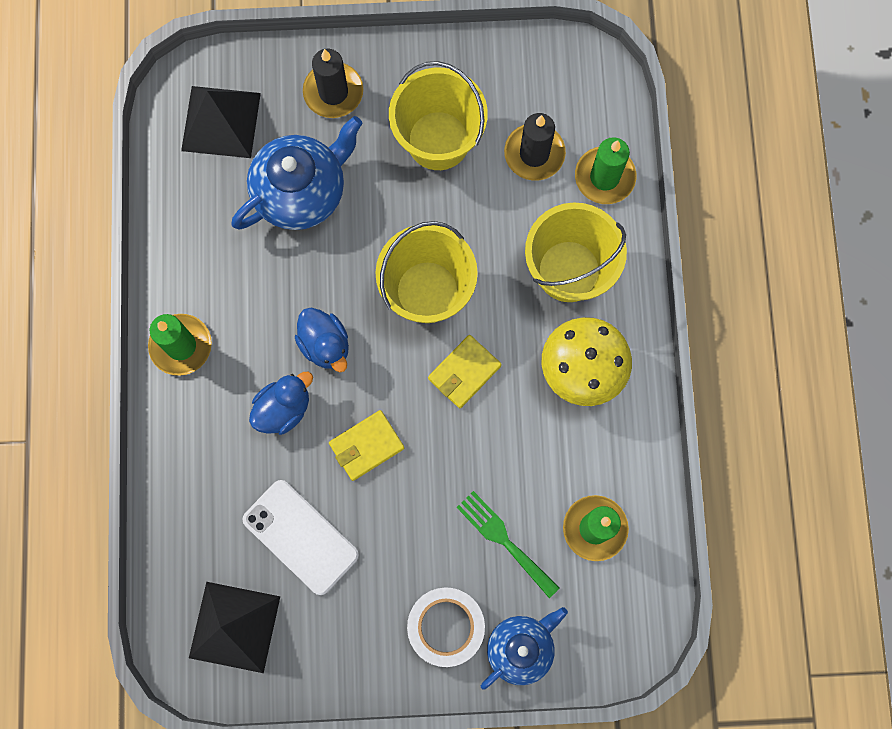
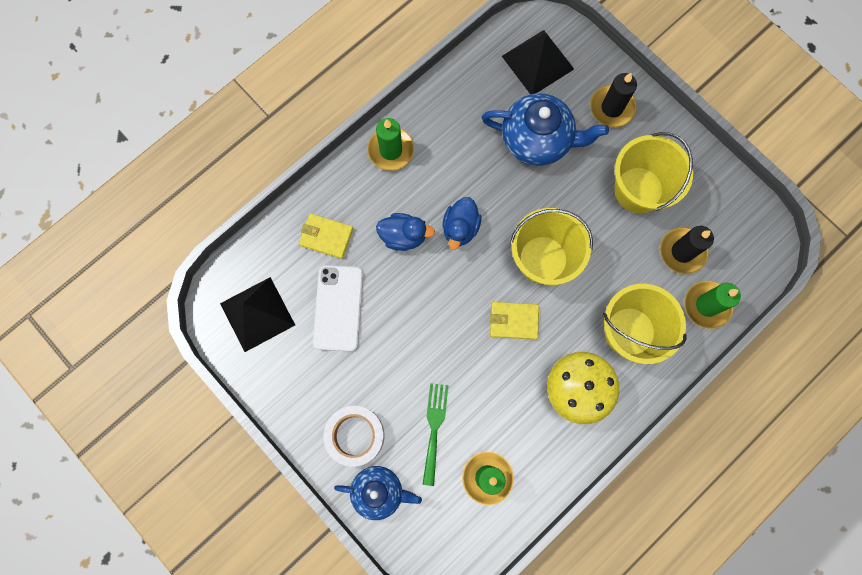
camera: 50 degrees right, 0 degrees up
yellow wallet [329,410,404,481] -> yellow wallet moved to [299,214,353,259]

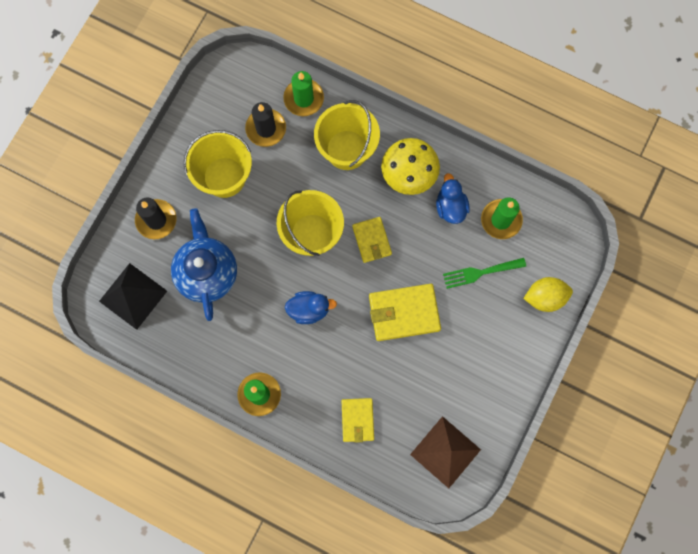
camera: 110 degrees left, 0 degrees up
black pyramid [220,277,295,352] -> brown pyramid [410,416,481,488]
white phone [313,265,363,352] -> none
white tape [324,406,385,467] -> none
blue teapot [334,466,422,520] -> yellow lemon [523,277,573,312]
blue duck [376,213,435,251] -> blue duck moved to [436,173,470,224]
none -> yellow wallet [369,284,441,341]

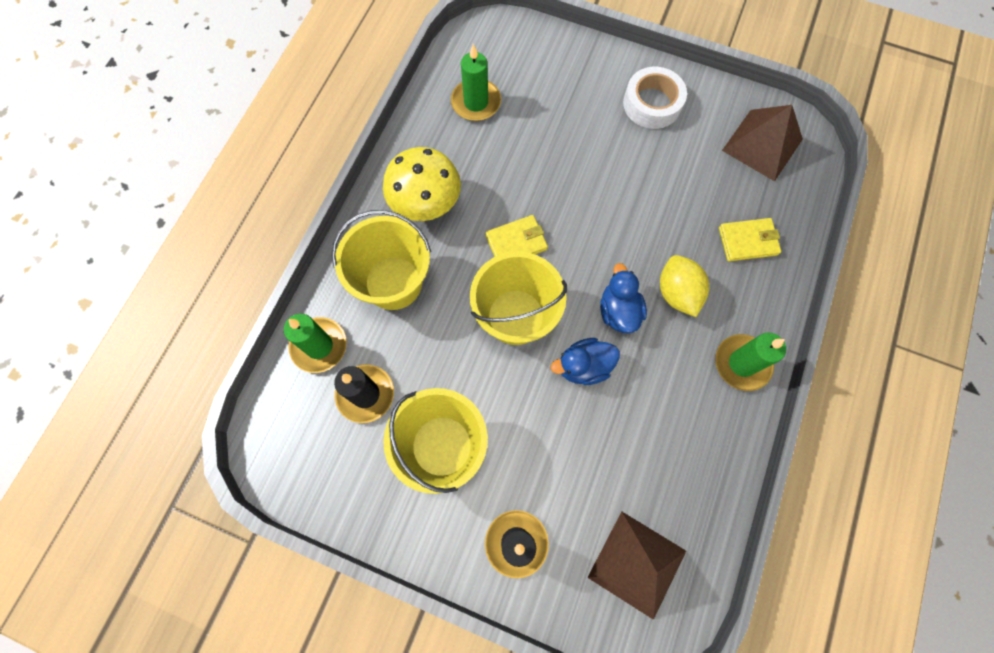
camera: 95 degrees left, 5 degrees down
black pyramid [99,263,167,330] -> brown pyramid [587,512,686,620]
blue teapot [171,208,237,321] -> none
yellow wallet [369,284,441,341] -> none
blue duck [436,173,470,224] -> blue duck moved to [551,338,620,385]
green fork [443,258,526,289] -> none
yellow lemon [523,277,573,312] -> yellow lemon moved to [660,255,709,317]
none -> white tape [623,67,687,129]

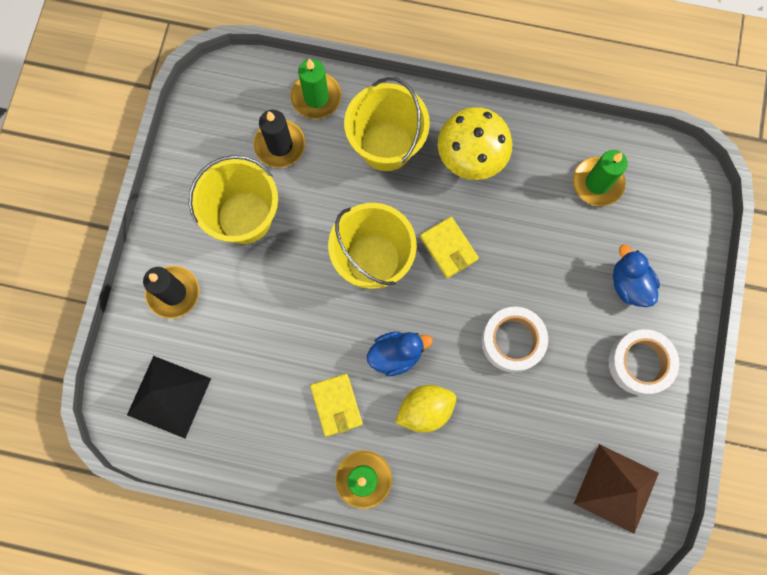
camera: 80 degrees right, 5 degrees up
blue duck [551,338,620,385] -> blue duck moved to [613,245,660,307]
brown pyramid [587,512,686,620] -> black pyramid [127,356,211,438]
yellow wallet [719,218,781,261] -> yellow wallet moved to [310,374,363,436]
none -> white tape [481,307,548,373]

